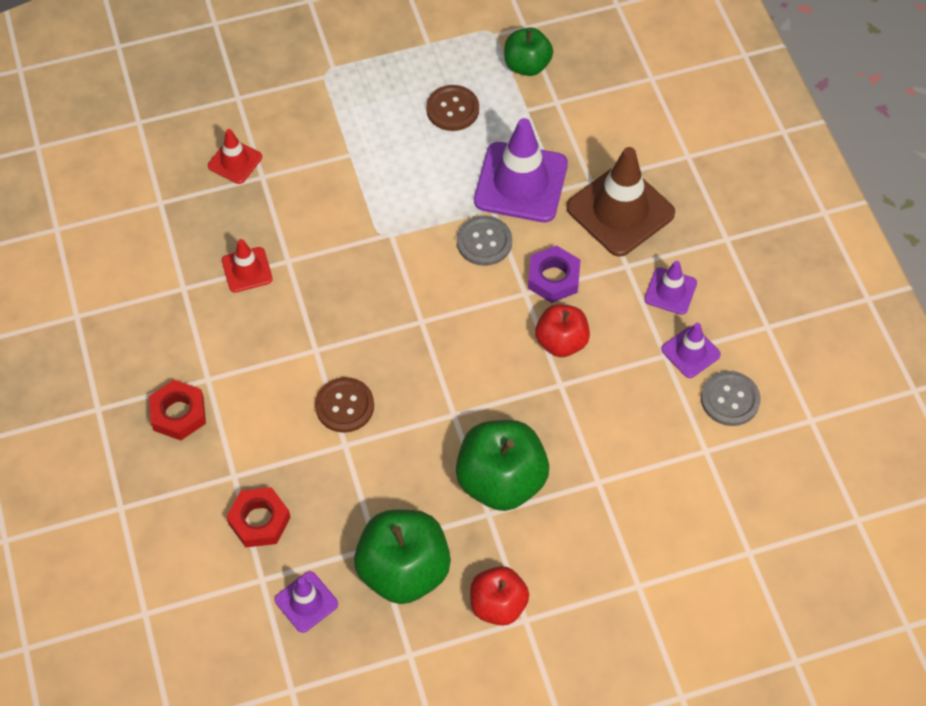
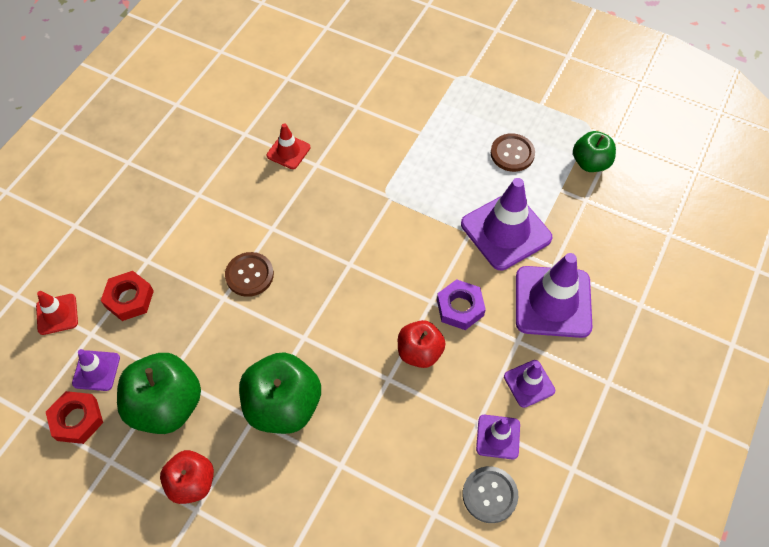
camera: 45 degrees right, 0 degrees up
red nut [149,380,206,440] -> red nut moved to [46,391,103,444]
red traffic cone [208,129,262,184] -> red traffic cone moved to [36,291,78,335]
grey button [457,216,512,266] -> none
brown traffic cone [566,147,675,257] -> purple traffic cone [516,253,592,338]

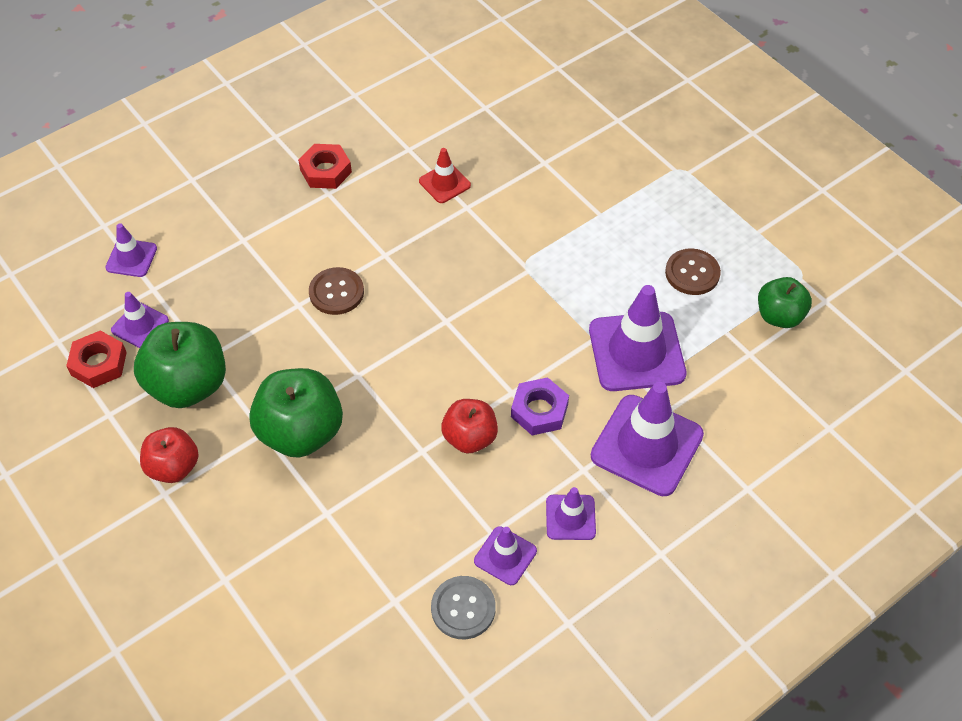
camera: 25 degrees right, 5 degrees down
red traffic cone [36,291,78,335] -> purple traffic cone [105,223,157,277]
red nut [101,271,154,321] -> red nut moved to [298,144,352,189]

